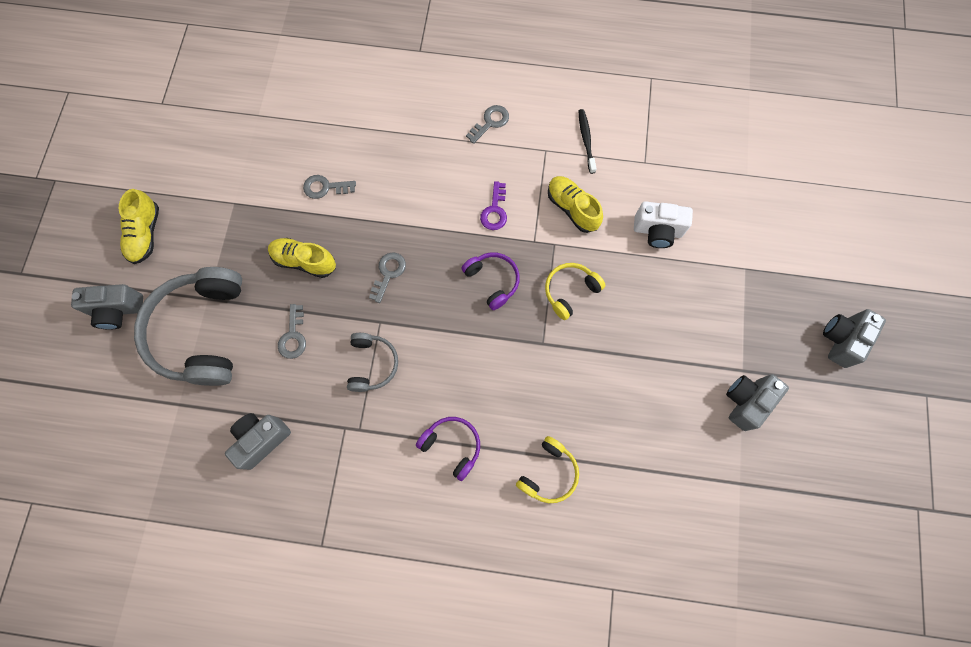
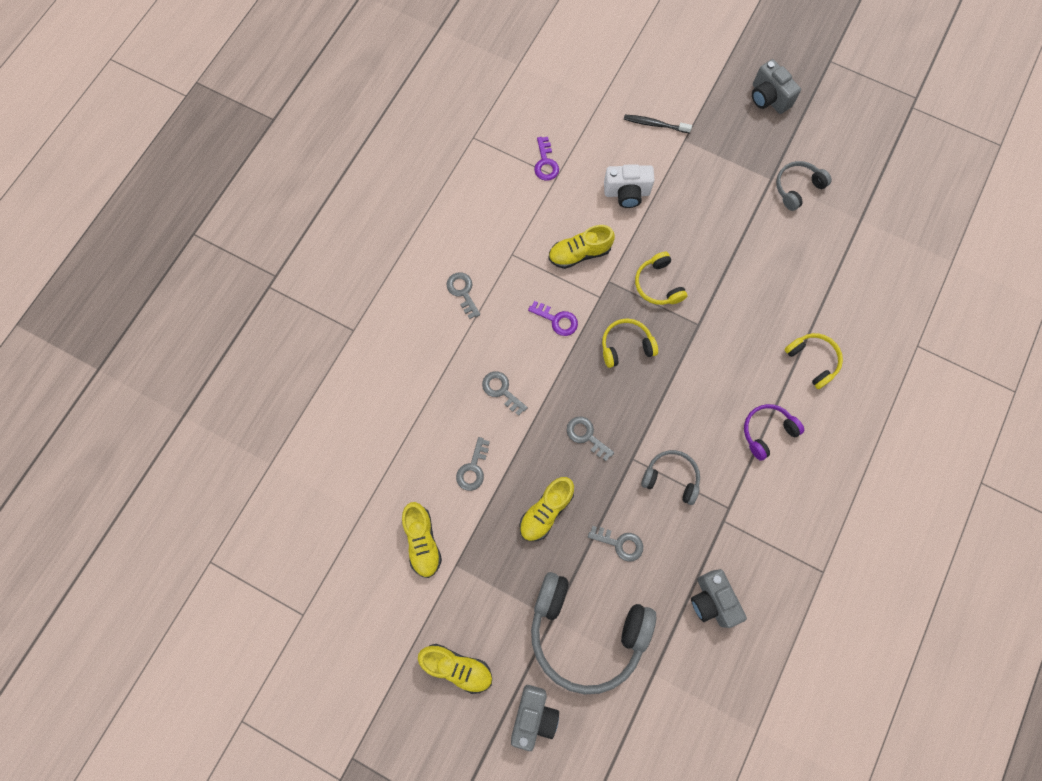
camera: 70 degrees left, 0 degrees up
purple headphones [461,252,520,310] -> yellow headphones [602,318,658,368]
black toothbrush [579,109,597,174] -> black toothbrush moved to [624,115,692,133]
white camera [634,201,693,248] -> white camera turned 60 degrees clockwise [604,164,654,208]
grey camera [726,374,789,431] -> grey headphones [776,161,832,211]
none -> yellow shoe [402,502,442,578]
none -> grey key [482,371,528,415]
none -> purple key [534,137,559,181]

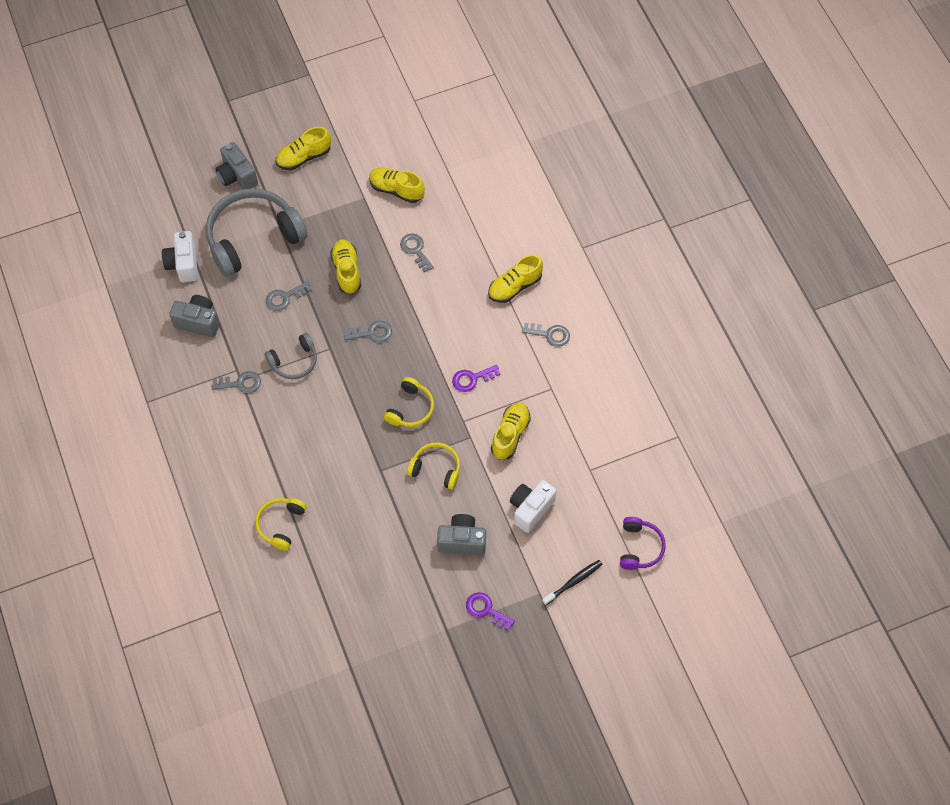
camera: 130 degrees right, 10 degrees down
grey key [482,371,528,415] -> grey key moved to [212,371,261,393]
purple key [534,137,559,181] -> purple key moved to [466,592,515,630]
purple headphones [744,404,804,461] -> purple headphones moved to [620,517,666,570]
grey camera [752,59,801,114] -> grey camera moved to [437,514,486,555]
grey headphones [776,161,832,211] -> none
yellow headphones [784,333,843,389] -> yellow headphones turned 105 degrees clockwise [256,498,307,550]
none -> white camera [162,231,198,282]
none -> yellow shoe [488,254,543,303]

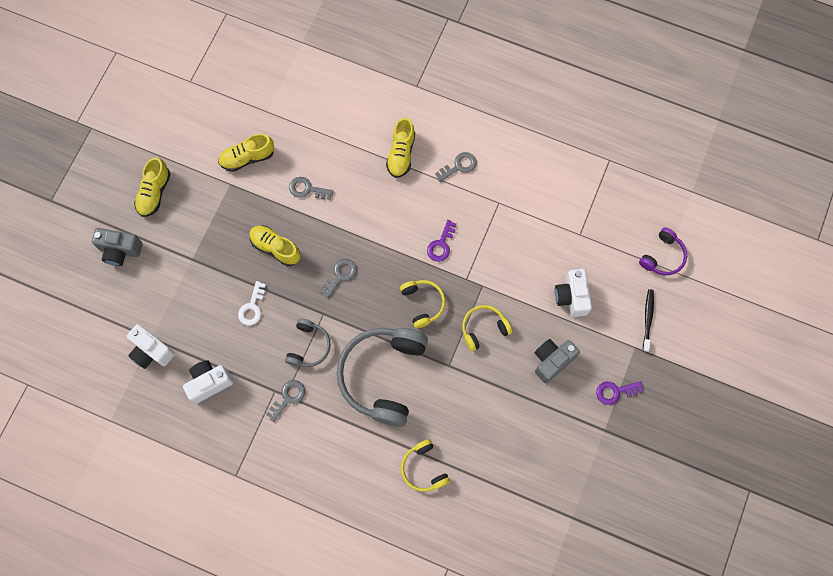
camera: 45 degrees left, 10 degrees up
grey camera [169,295,220,337] -> white camera [183,360,233,404]
grey headphones [206,188,307,277] -> grey headphones moved to [337,328,428,427]
grey key [266,281,312,311] -> white key [238,281,266,326]
yellow shoe [491,403,531,460] -> none
purple headphones [620,517,666,570] -> purple headphones turned 75 degrees clockwise [639,228,687,275]

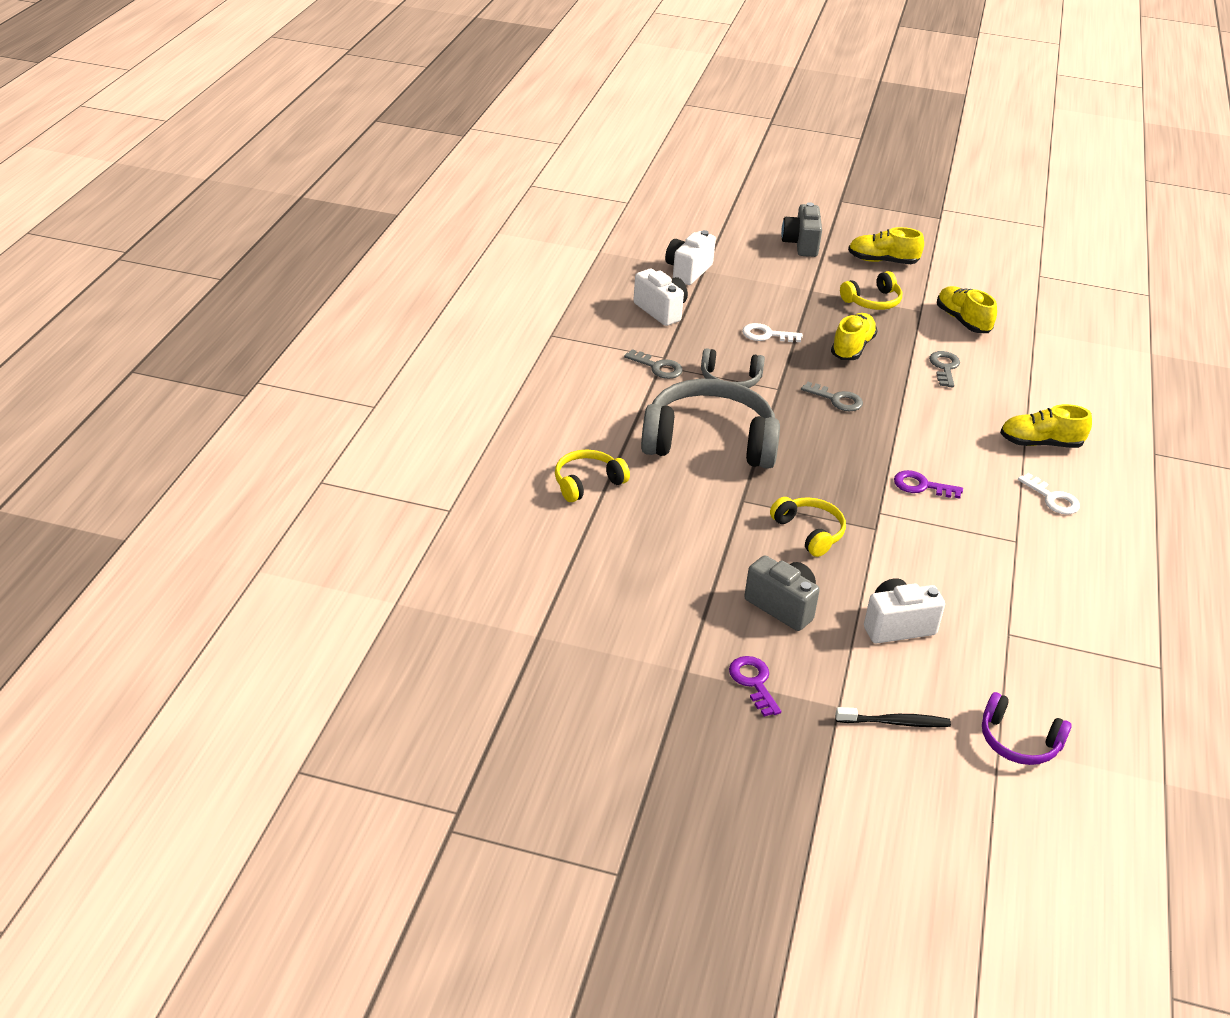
camera: 80 degrees right, 35 degrees down
yellow headphones [400,280,445,328] -> yellow headphones moved to [840,271,902,310]
grey key [435,152,477,182] -> white key [1018,473,1080,515]

